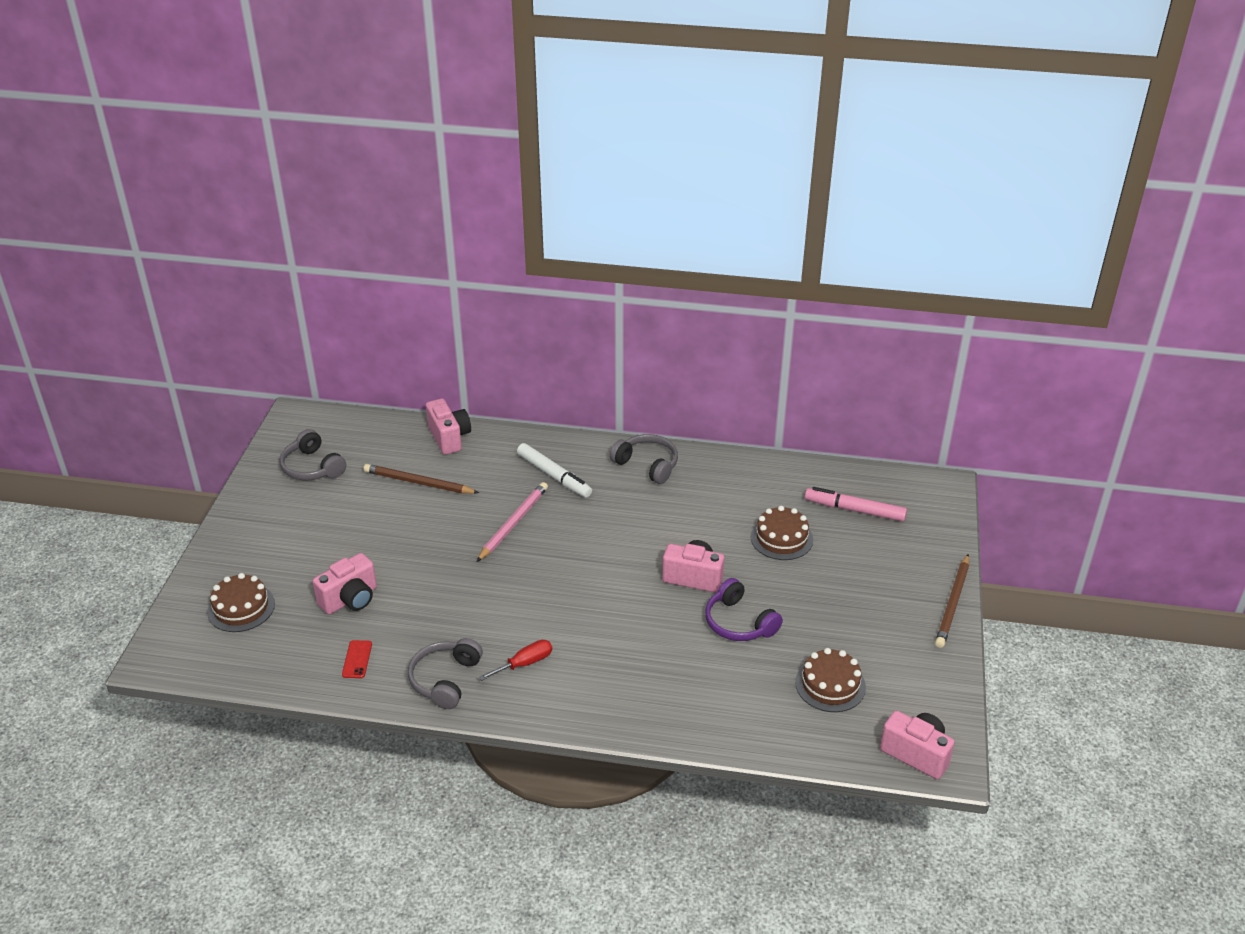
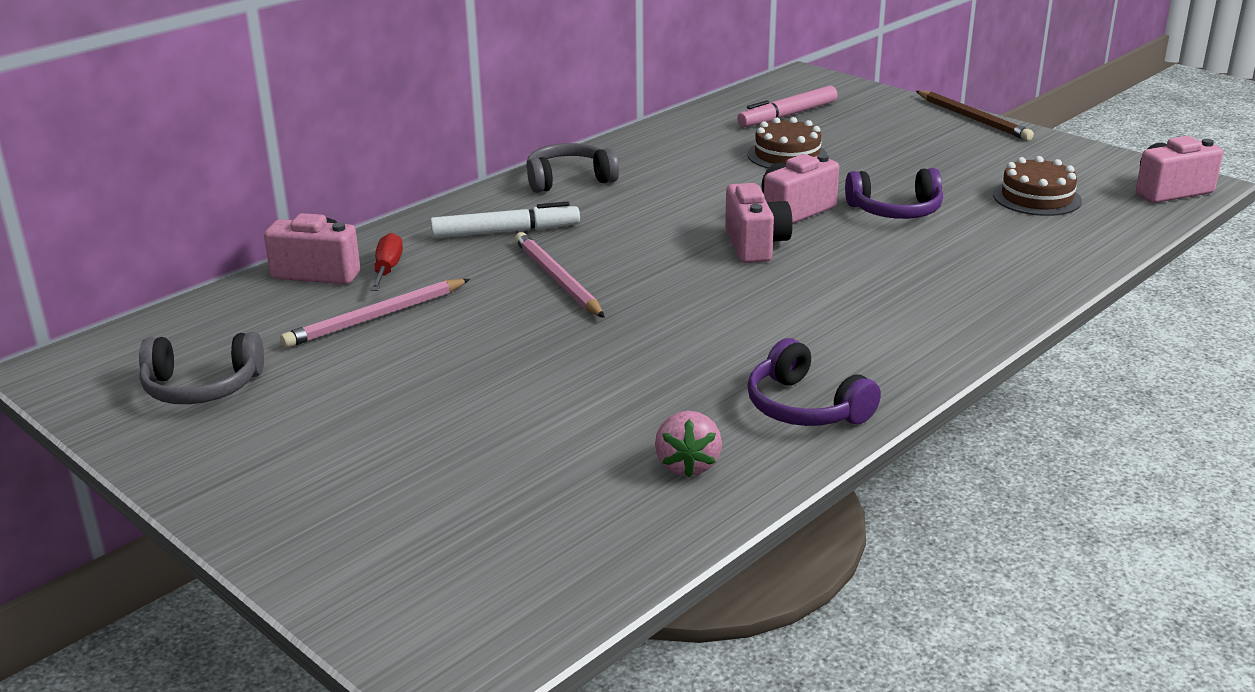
camera: 55 degrees left, 10 degrees down
brown cake [207,573,275,632] -> none
pink camera [312,553,377,614] -> pink camera moved to [725,183,793,263]
red phone [342,640,372,678] -> pink strawberry [655,411,722,477]
brown pencil [363,464,479,494] -> pink pencil [280,279,470,348]
grey headphones [408,638,483,709] -> purple headphones [747,338,881,426]
red screwdriver [479,640,552,681] -> red screwdriver moved to [370,233,403,291]

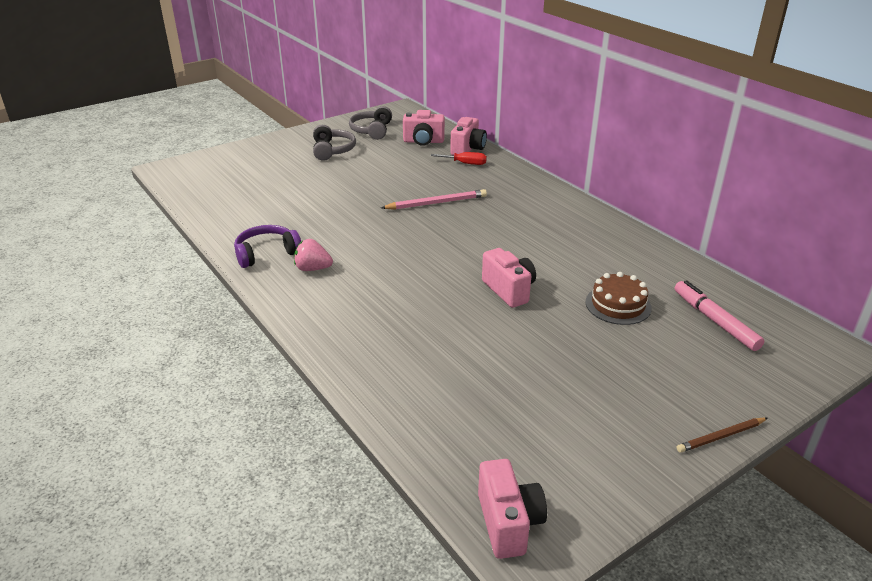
camera: 100 degrees right, 5 degrees up
pink pencil [280,279,470,348] -> none
white marker [430,202,580,238] -> none
grey headphones [526,143,619,193] -> grey headphones moved to [313,125,356,161]
pink strawberry [655,411,722,477] -> pink strawberry moved to [294,239,333,271]
pink camera [725,183,793,263] -> pink camera moved to [403,110,445,146]
purple headphones [845,168,943,219] -> none
brown pencil [916,91,1034,141] -> brown pencil [677,418,767,453], size x0.66
brown cake [993,156,1082,216] -> none

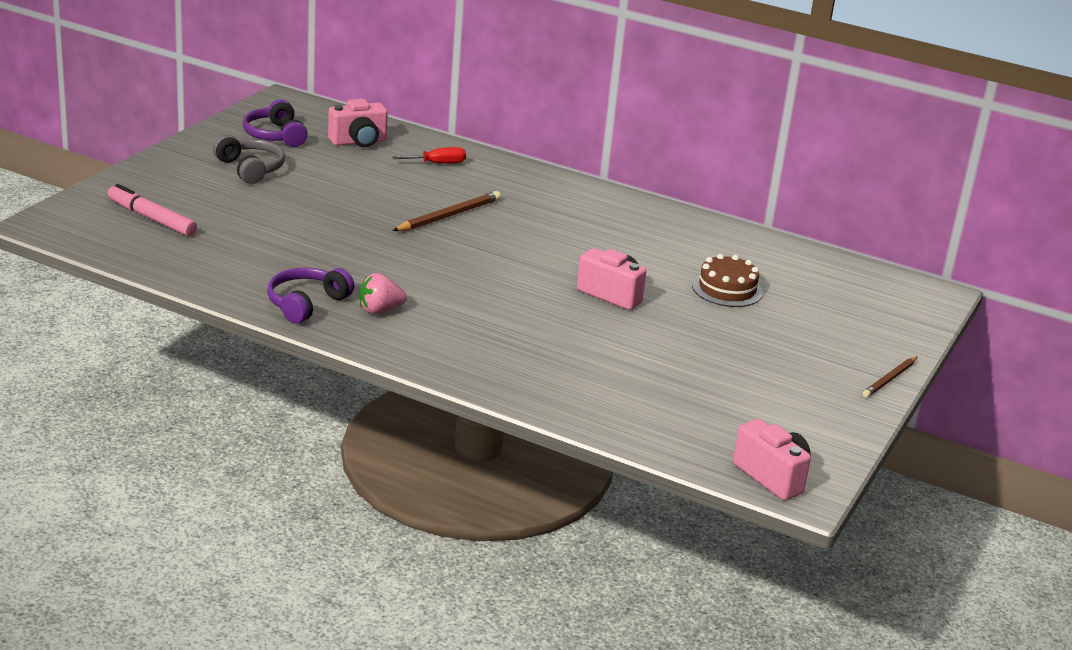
camera: 30 degrees left, 5 degrees down
grey headphones [349,106,392,140] -> purple headphones [243,100,308,147]
pink pencil [381,189,487,210] -> brown pencil [392,191,501,231]
pink camera [450,117,487,155] -> none
pink marker [674,280,764,351] -> pink marker moved to [108,184,197,236]

